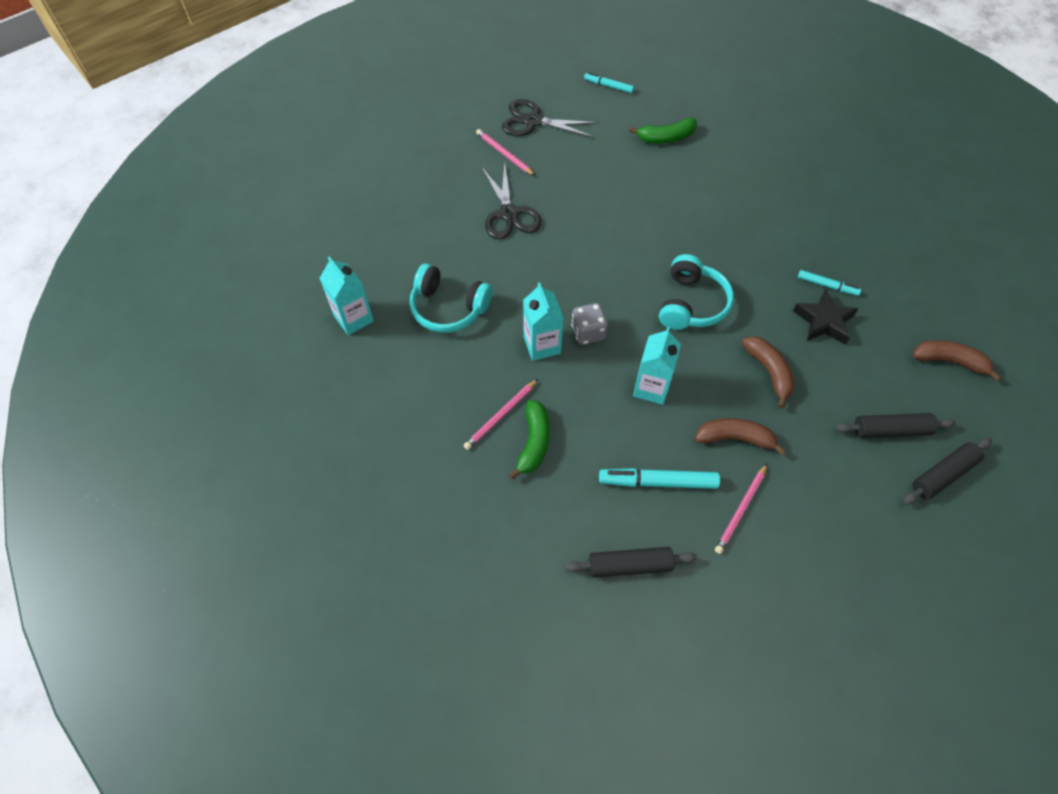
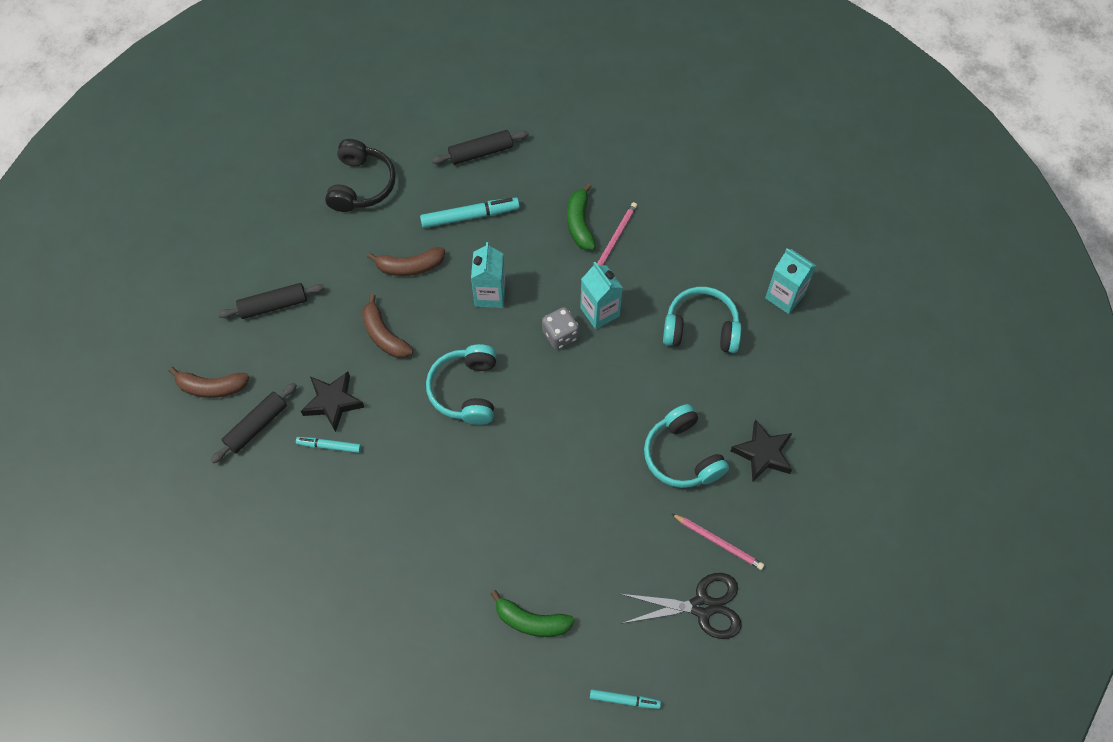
camera: 165 degrees right, 5 degrees up
black scissors [482,162,542,239] -> turquoise headphones [644,404,729,488]
green banana [629,117,697,144] -> green banana turned 135 degrees counterclockwise [491,590,575,637]
pink pencil [715,464,767,554] -> none
black rolling pin [903,438,992,504] -> black rolling pin moved to [211,383,297,463]
none -> black headphones [325,139,396,212]
none -> black star [731,419,792,482]

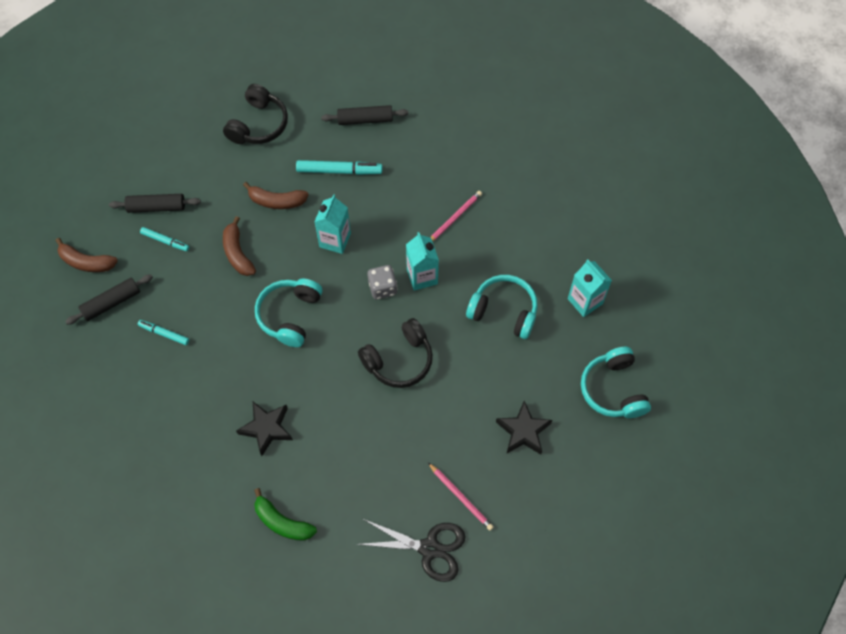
camera: 15 degrees right, 0 degrees up
black star [301,371,365,432] -> black star moved to [236,402,293,456]
green banana [567,183,596,250] -> none
turquoise marker [590,689,661,709] -> turquoise marker moved to [140,227,189,251]
turquoise headphones [644,404,729,488] -> turquoise headphones moved to [581,347,651,418]
none -> black headphones [358,318,433,388]

